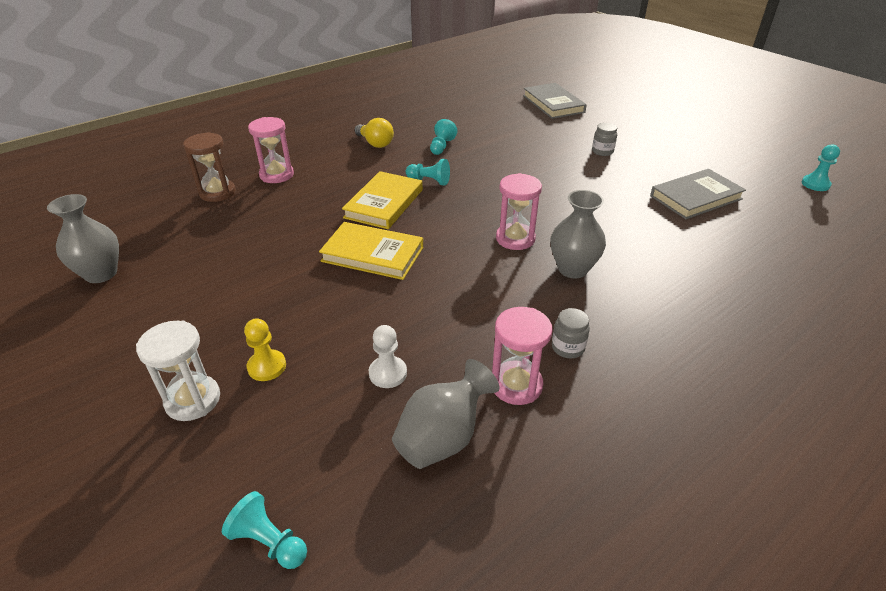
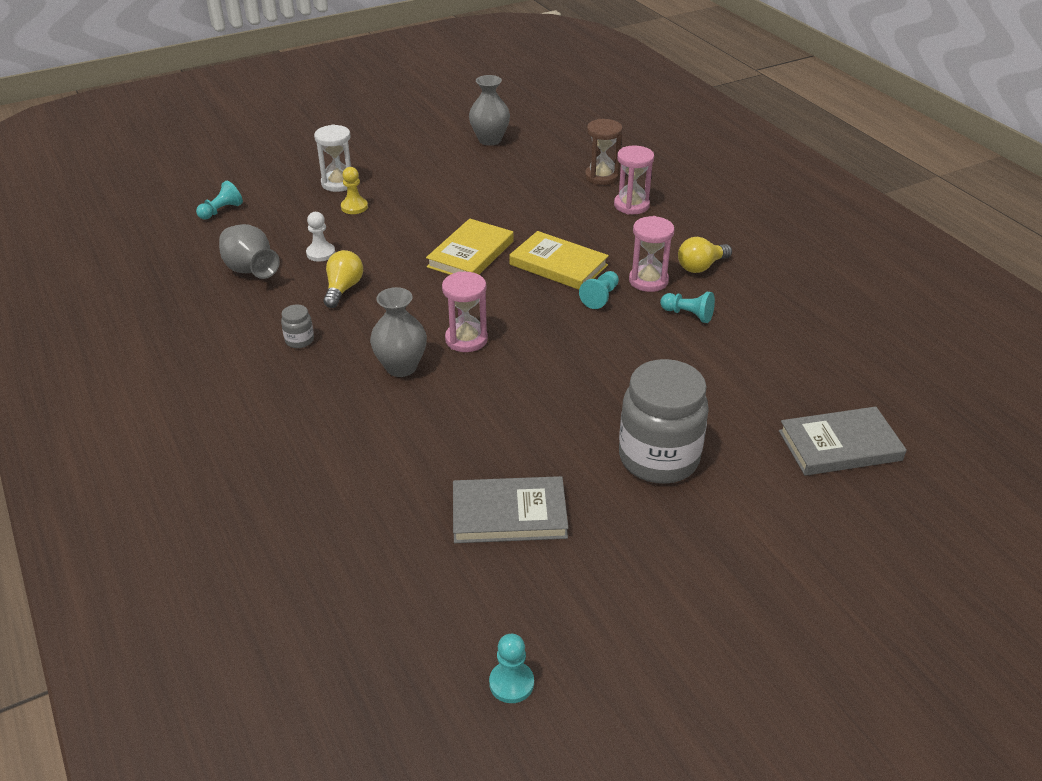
camera: 100 degrees right, 0 degrees up
pink hourglass [492,307,553,405] -> pink hourglass moved to [629,216,675,292]
grey jar [592,123,617,156] -> grey jar [619,359,709,484], size x2.45
grey book [650,169,746,219] -> grey book turned 75 degrees counterclockwise [453,476,568,543]
none -> yellow light bulb [323,250,363,308]

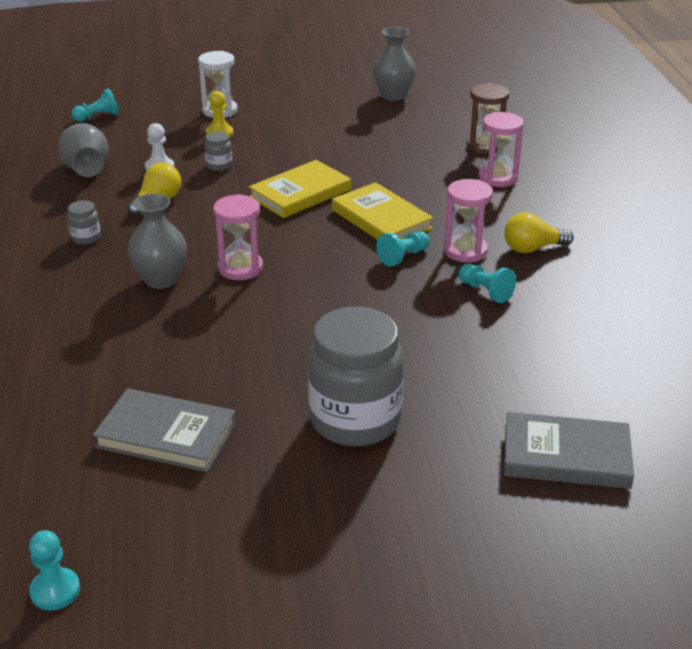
camera: 20 degrees right, 5 degrees down
none -> grey jar [204,131,232,171]

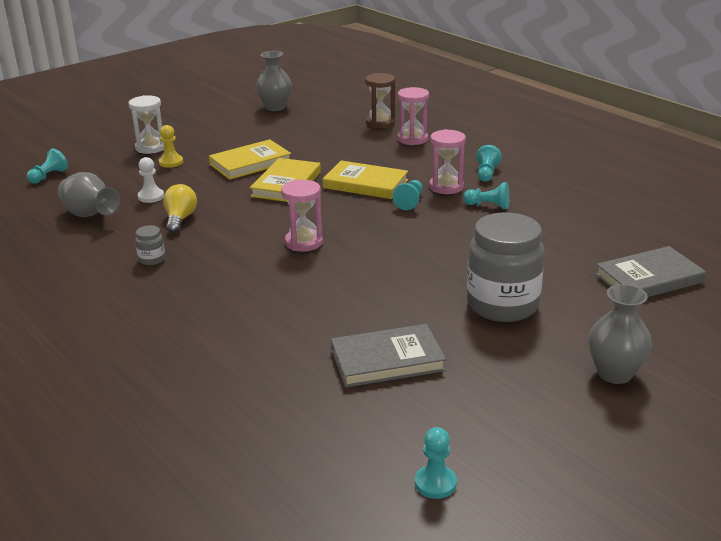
camera: 30 degrees left, 5 degrees down
grey vase [128,193,187,289] -> grey vase moved to [588,284,652,384]
grey jar [204,131,232,171] -> none
yellow light bulb [504,213,574,253] -> turquoise pawn [476,145,501,182]
none -> yellow book [209,139,291,180]

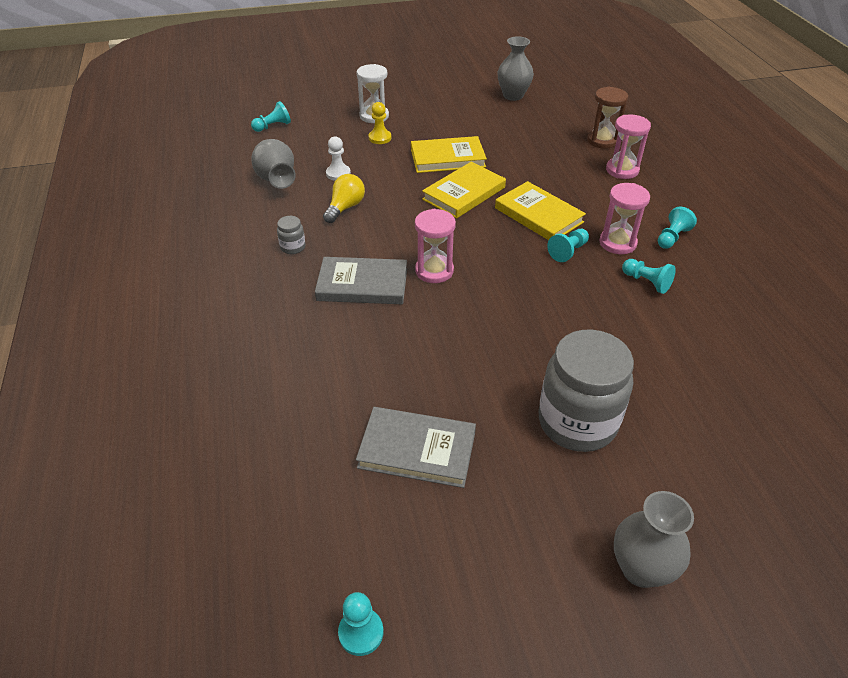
camera: 25 degrees right, 15 degrees up
grey book [595,246,706,297] -> grey book moved to [315,257,407,304]

